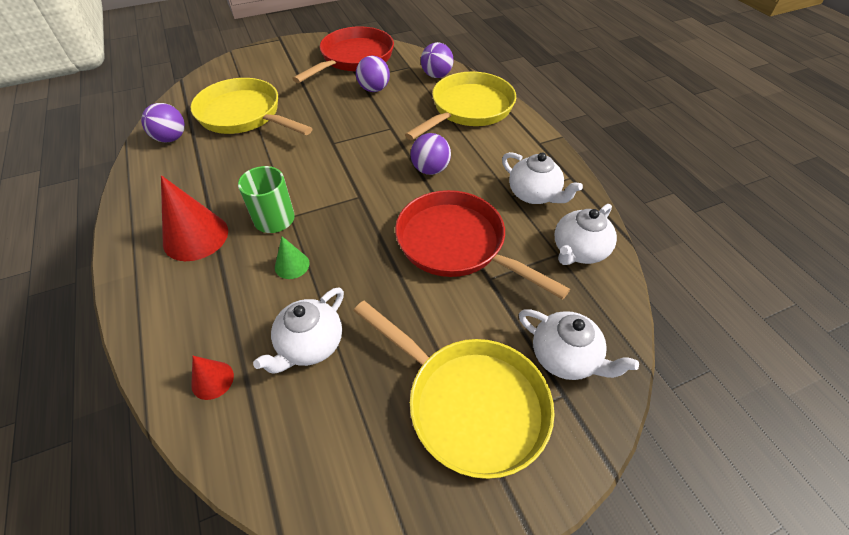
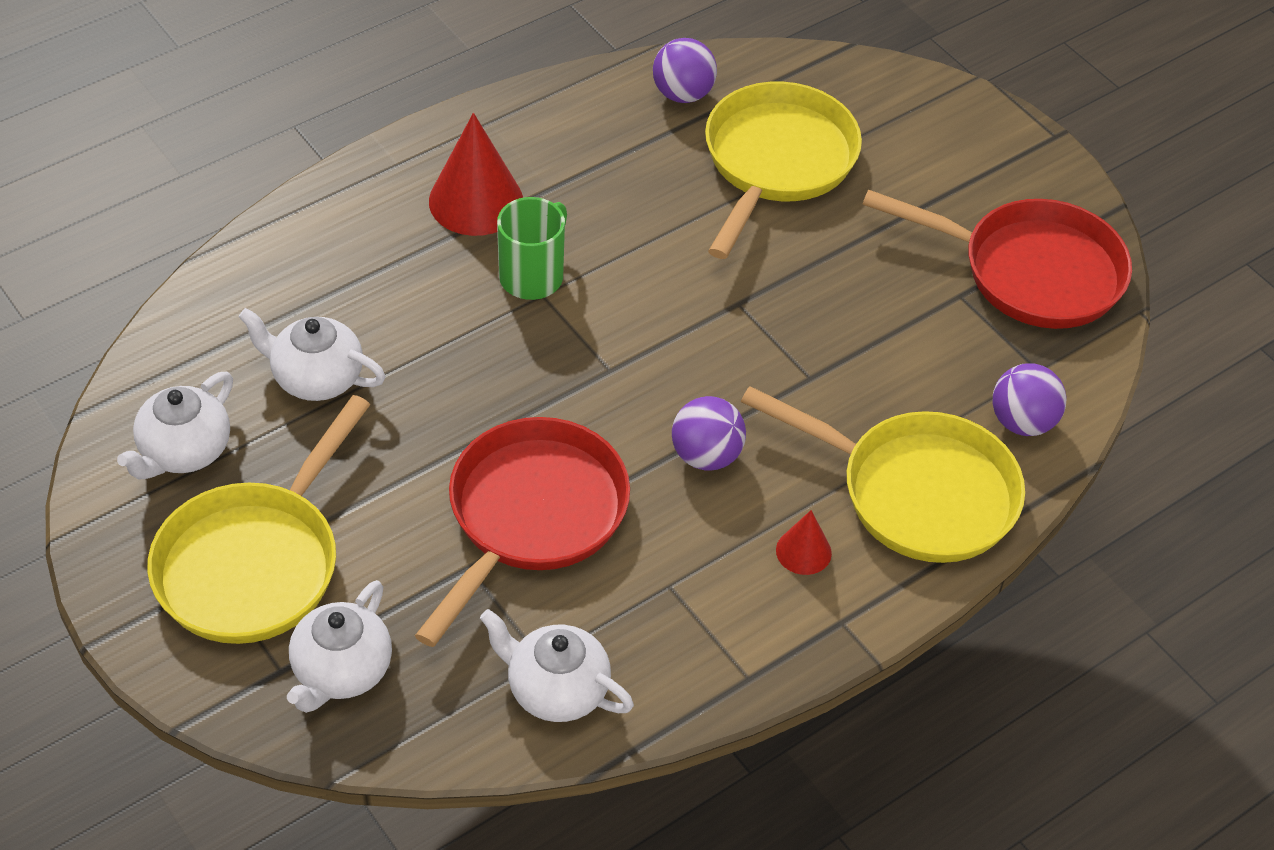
camera: 75 degrees right, 0 degrees up
red cone [191,356,234,400] -> red cone moved to [776,510,832,575]
green cone [275,236,310,279] -> none
purple ball [356,56,390,92] -> none
white teapot [502,152,583,204] -> white teapot moved to [117,372,233,480]

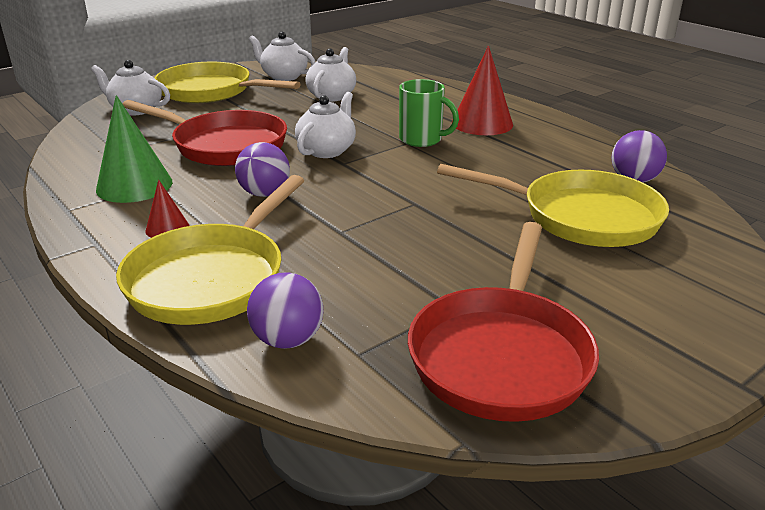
camera: 90 degrees right, 20 degrees down
white teapot [480,609,634,722] -> white teapot moved to [295,92,356,158]
none -> green cone [96,95,173,203]

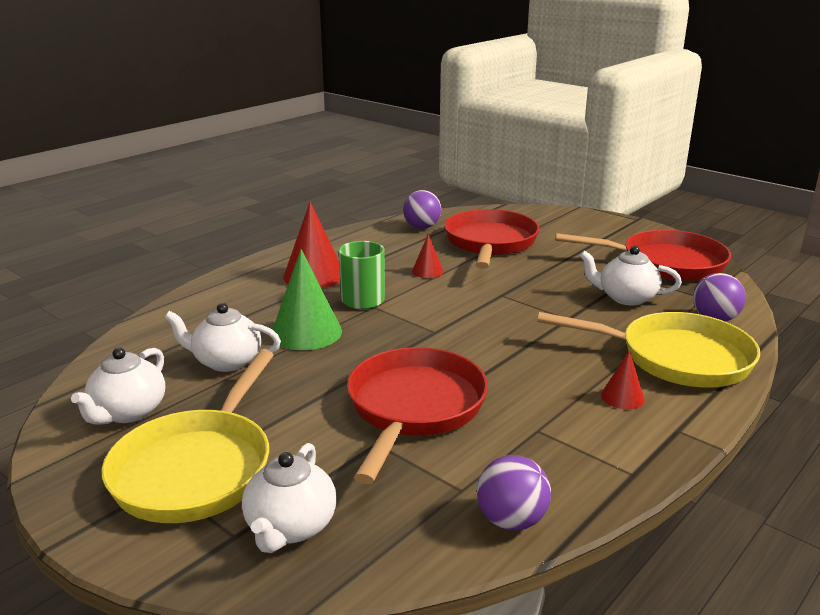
camera: 100 degrees left, 5 degrees down
green cone [96,95,173,203] -> green cone moved to [271,249,342,350]
purple ball [235,142,290,197] -> purple ball moved to [477,455,551,530]
white teapot [295,92,356,158] -> white teapot moved to [580,246,682,306]
yellow pan [437,164,669,247] -> red pan [444,209,540,269]
none -> red cone [412,234,444,278]

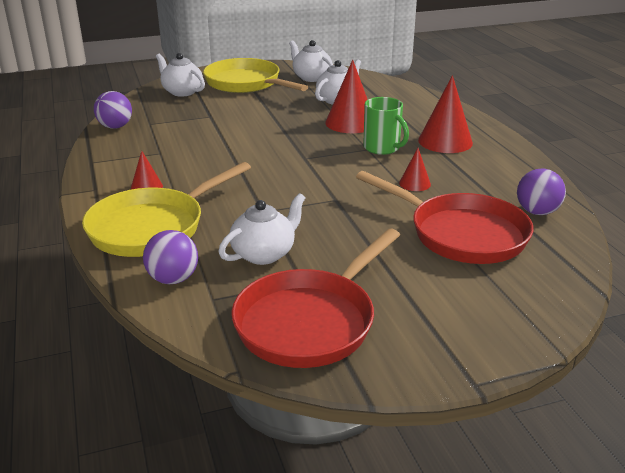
camera: 120 degrees right, 5 degrees up
green cone [271,249,342,350] -> red cone [325,60,368,133]
red pan [347,347,488,484] -> none

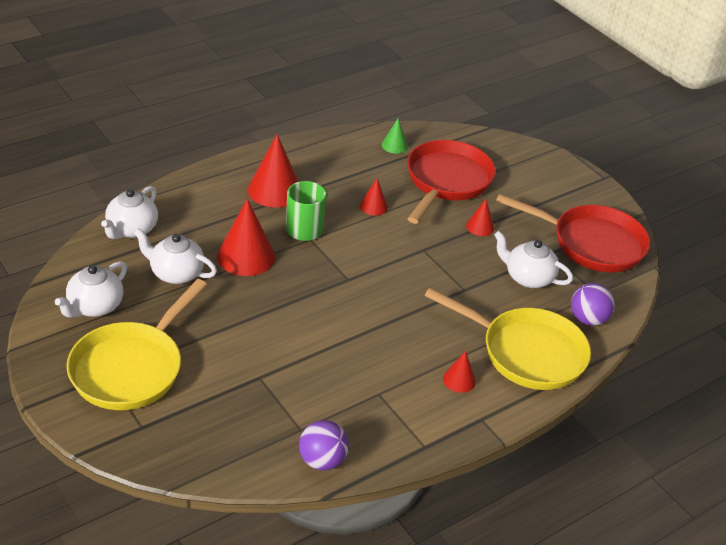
camera: 110 degrees left, 10 degrees up
white teapot [156,53,205,97] -> white teapot moved to [101,186,158,239]
purple ball [517,168,566,215] -> green cone [382,118,408,154]
none -> red cone [466,199,494,236]

